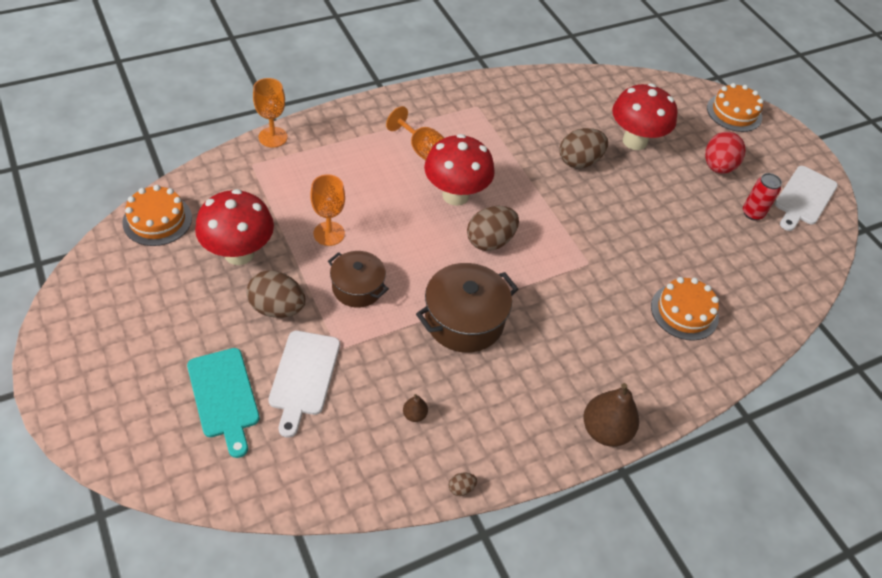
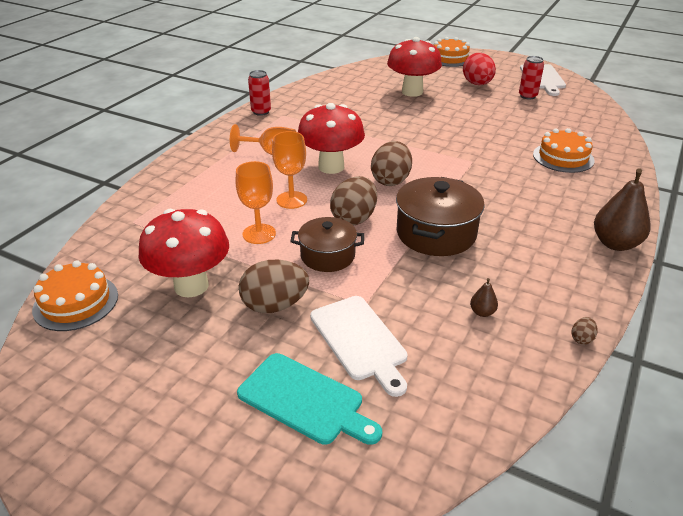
camera: 30 degrees left, 15 degrees down
orange goblet [253,78,288,147] -> orange goblet moved to [272,131,307,209]
brown egg [559,128,608,169] -> brown egg moved to [330,176,377,226]
none -> red can [248,70,271,116]

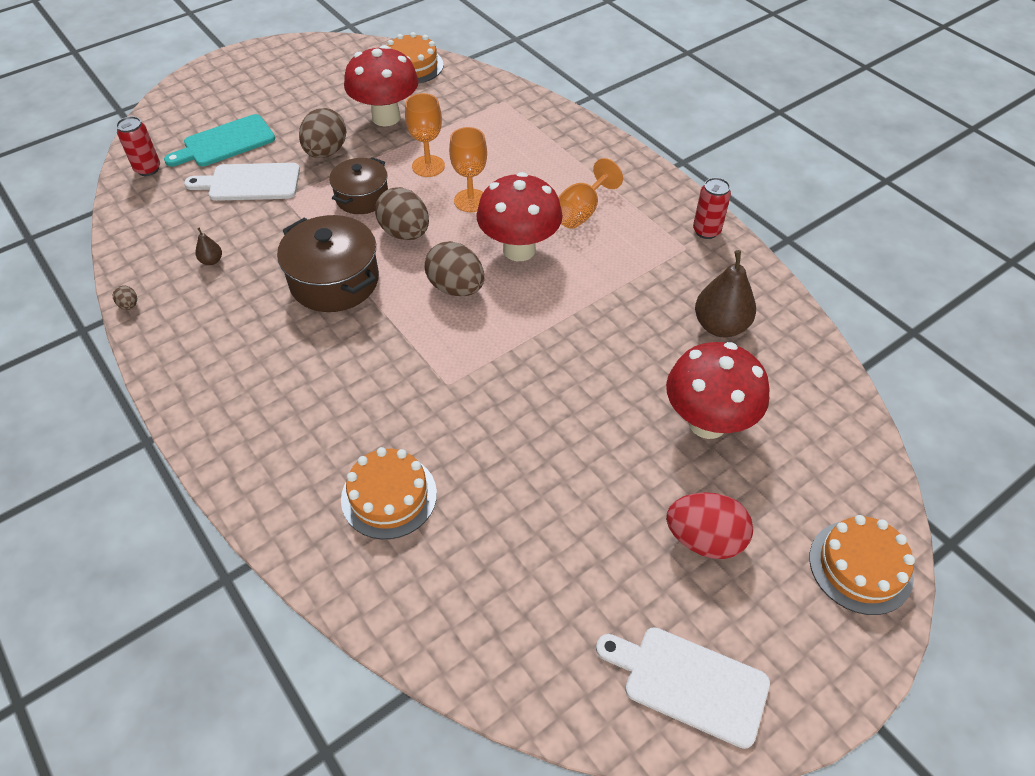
camera: 115 degrees right, 15 degrees up
red can [519,56,544,100] -> red can moved to [116,116,160,176]
brown pear [594,168,651,251] -> brown pear moved to [695,250,756,337]

